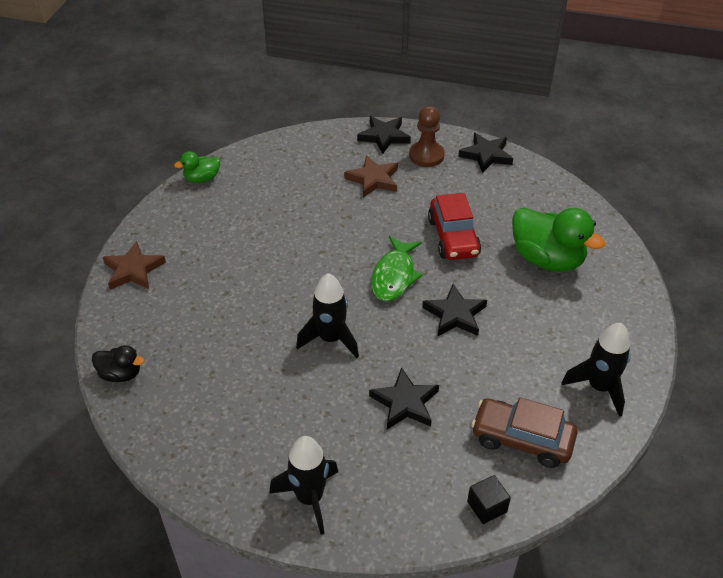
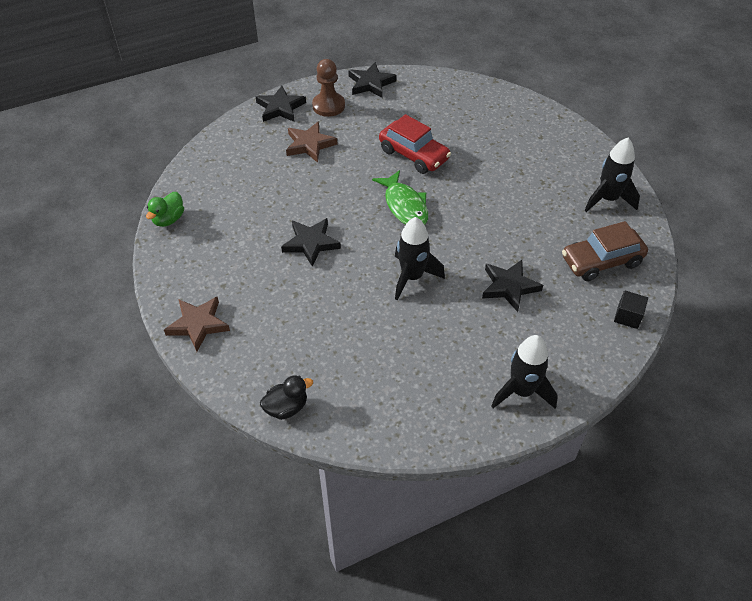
camera: 40 degrees left, 5 degrees up
black star [422,284,487,337] -> black star moved to [281,218,341,267]
green duck [512,207,605,272] -> none

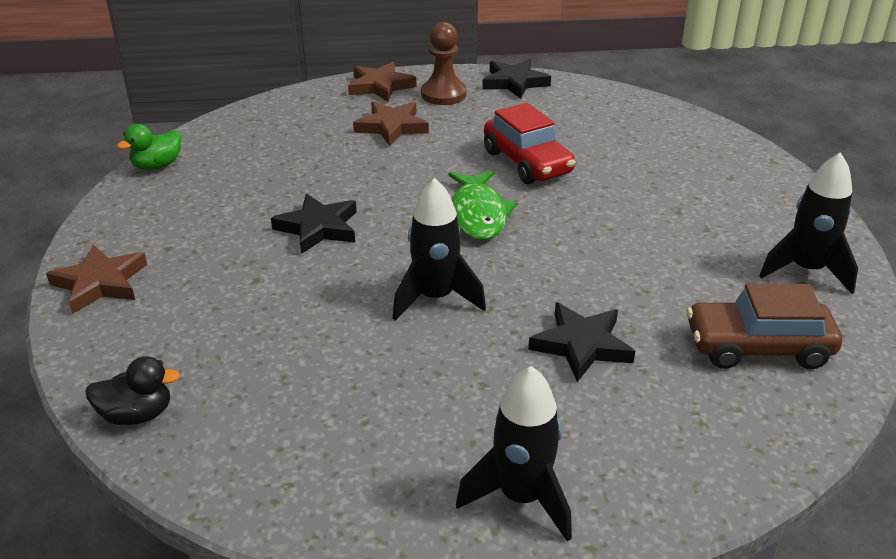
camera: 20 degrees right, 15 degrees down
black star [255,86,306,122] -> brown star [348,62,417,102]
black cube [614,290,648,329] -> none

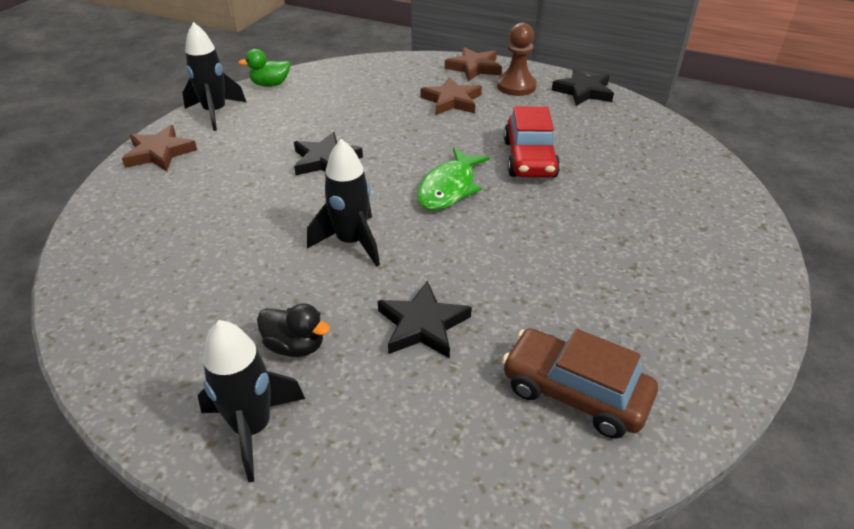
camera: 30 degrees right, 5 degrees up
black duck [85,356,180,425] -> black duck moved to [257,303,330,357]
black rocket [759,152,858,294] -> black rocket moved to [182,22,246,131]

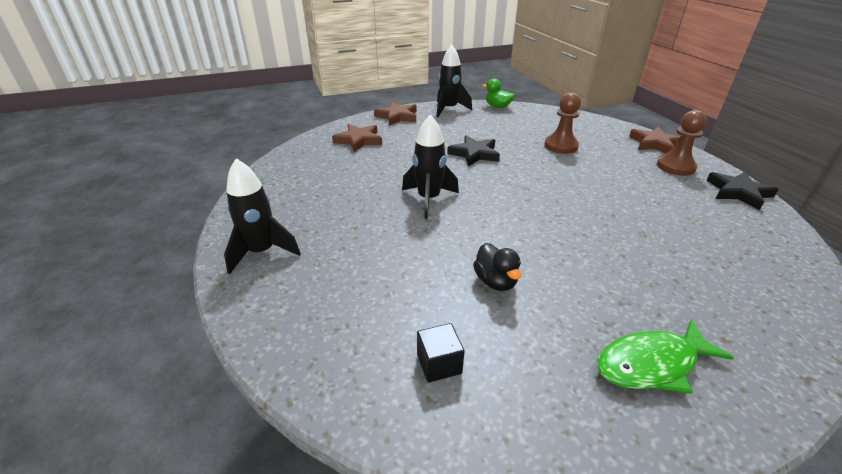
camera: 45 degrees right, 5 degrees down
black duck [257,303,330,357] -> black duck moved to [473,243,521,291]
black star [378,280,472,358] -> none
green fish [417,148,490,210] -> green fish moved to [596,319,734,394]
brown star [420,77,482,115] -> brown star moved to [332,124,382,152]
brown car [502,328,658,439] -> black cube [417,323,465,383]
red car [504,106,560,177] -> none
none -> brown pawn [544,93,581,154]

